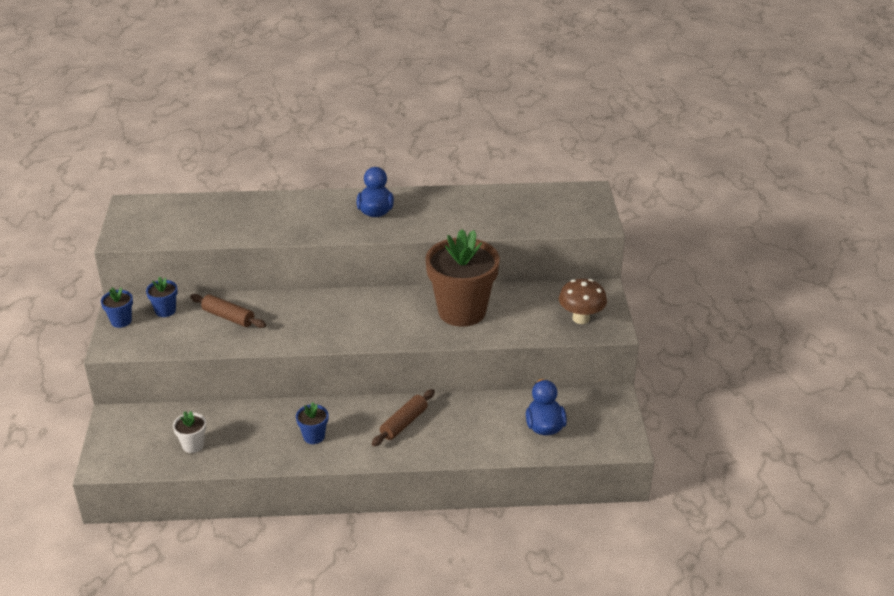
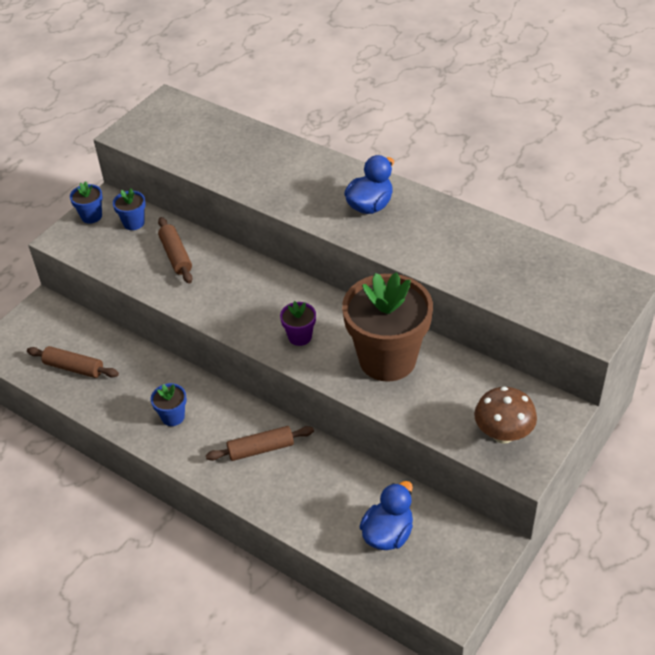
camera: 40 degrees right, 10 degrees up
white flower pot [173,411,206,453] -> brown rolling pin [27,346,119,378]
none -> purple flower pot [280,301,316,346]

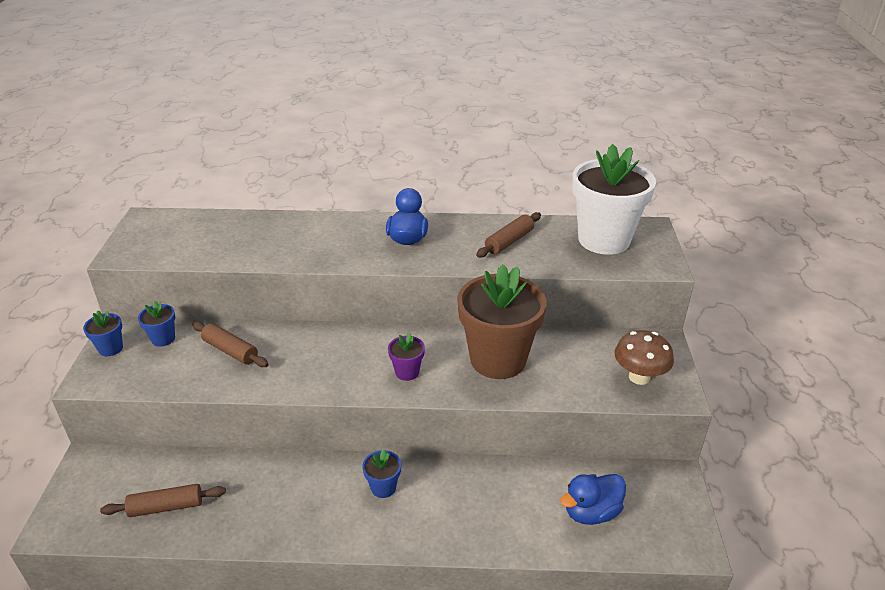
camera: 35 degrees left, 10 degrees down
blue flower pot [150,383,187,426] -> blue flower pot moved to [362,449,401,498]
brown rolling pin [206,426,314,461] -> brown rolling pin moved to [476,212,541,258]
blue duck [360,481,413,550] -> blue duck turned 120 degrees counterclockwise [560,474,626,525]
none -> white flower pot [572,144,656,255]

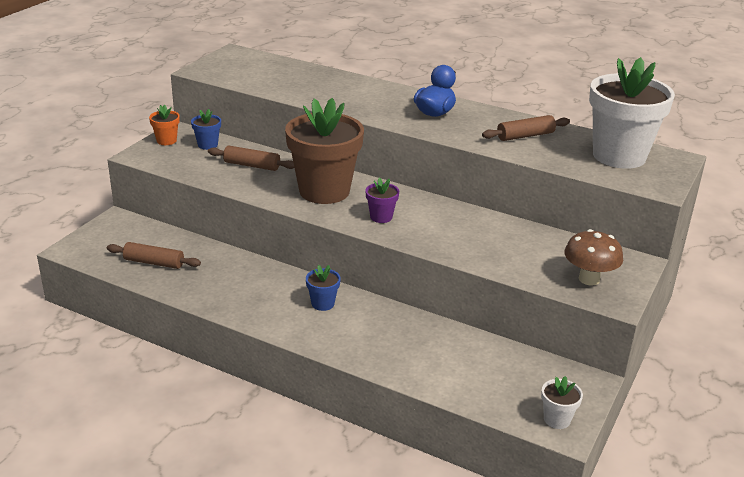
camera: 25 degrees right, 5 degrees down
blue flower pot [83,310,123,356] -> orange flower pot [149,105,180,145]
brown rolling pin [192,321,269,367] -> brown rolling pin turned 45 degrees counterclockwise [208,146,294,171]
brown flower pot [457,265,547,379] -> brown flower pot moved to [285,98,364,204]
blue duck [560,474,626,525] -> none
none -> white flower pot [541,376,583,429]

